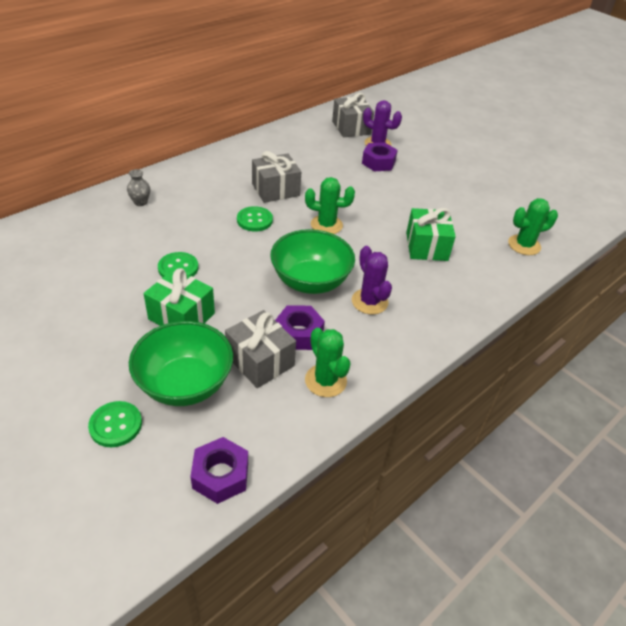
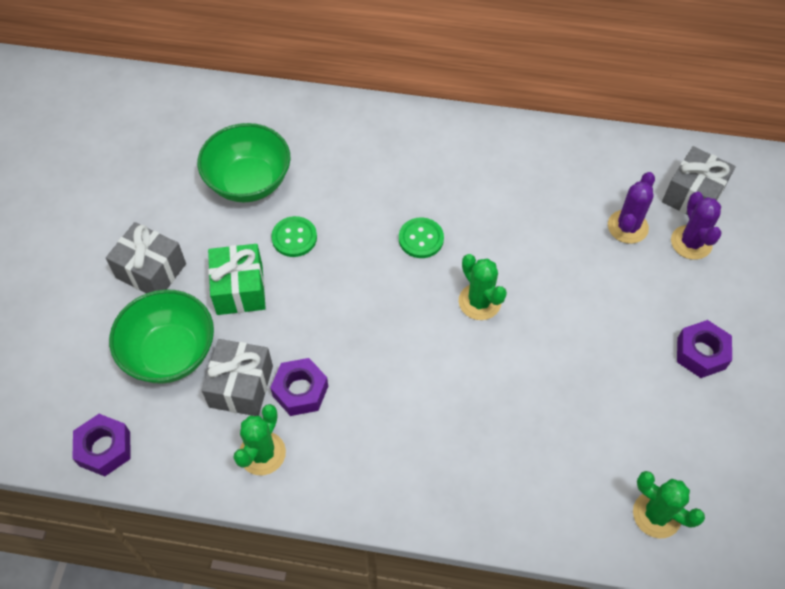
camera: 55 degrees right, 15 degrees up
green button [88,401,142,447] -> none
grey vase [127,169,150,206] -> none
grey gift [252,151,301,203] -> grey gift moved to [106,222,186,293]
green bowl [270,229,355,294] -> green bowl moved to [198,123,290,203]
purple cactus [352,246,392,314] -> purple cactus moved to [608,172,655,244]
purple nut [362,142,398,171] -> purple nut moved to [677,320,732,378]
green gift [406,208,456,261] -> none

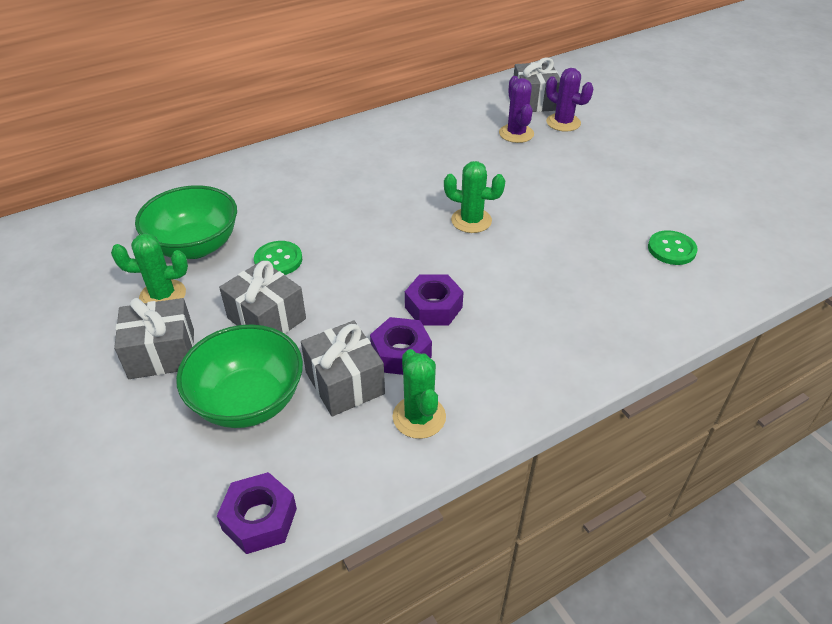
camera: 40 degrees left, 15 degrees down
green gift [208,244,266,315] -> grey gift [219,260,306,334]
green button [399,217,444,258] -> green button moved to [648,230,698,265]
green cactus [633,471,705,538] -> green cactus moved to [111,233,188,303]
purple nut [677,320,732,378] -> purple nut moved to [405,274,464,326]

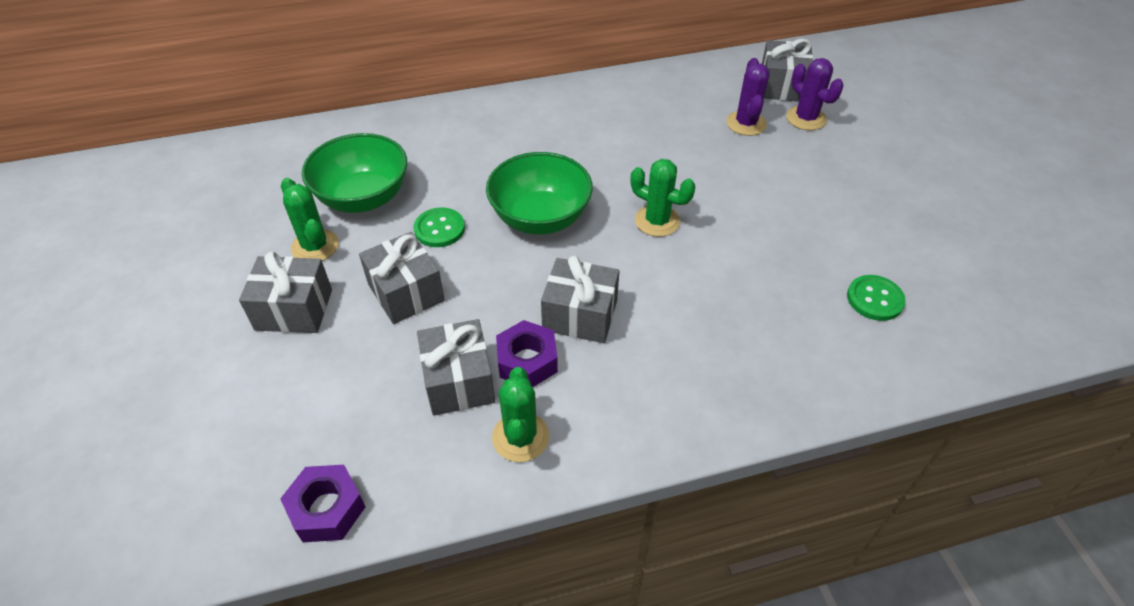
camera: 15 degrees right, 5 degrees up
green cactus [111,233,188,303] -> green cactus turned 45 degrees clockwise [281,178,339,261]
green bowl [176,324,303,428] -> green bowl moved to [486,152,593,235]
purple nut [405,274,464,326] -> grey gift [541,255,620,343]

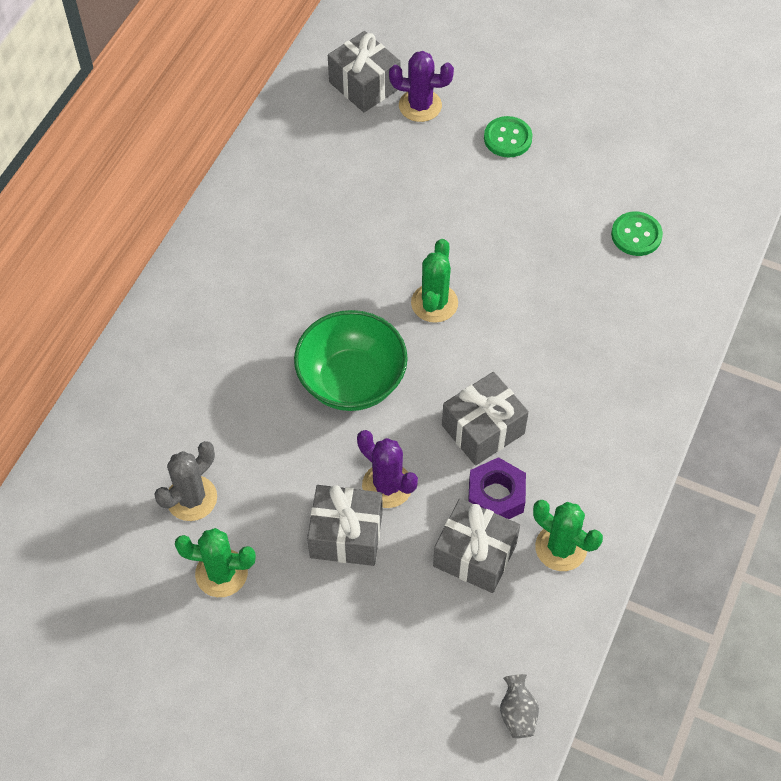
camera: 50 degrees left, 10 degrees up
grey gift [239,251,332,333] -> none
purple nut [280,465,365,542] -> grey vase [500,674,539,738]
green bowl [302,133,407,213] -> grey cactus [154,441,217,521]
green button [414,207,465,247] -> green button moved to [484,116,533,158]
green cactus [630,159,695,237] -> green cactus turned 60 degrees counterclockwise [411,239,458,323]
purple cactus [726,58,770,136] -> purple cactus moved to [357,430,418,508]

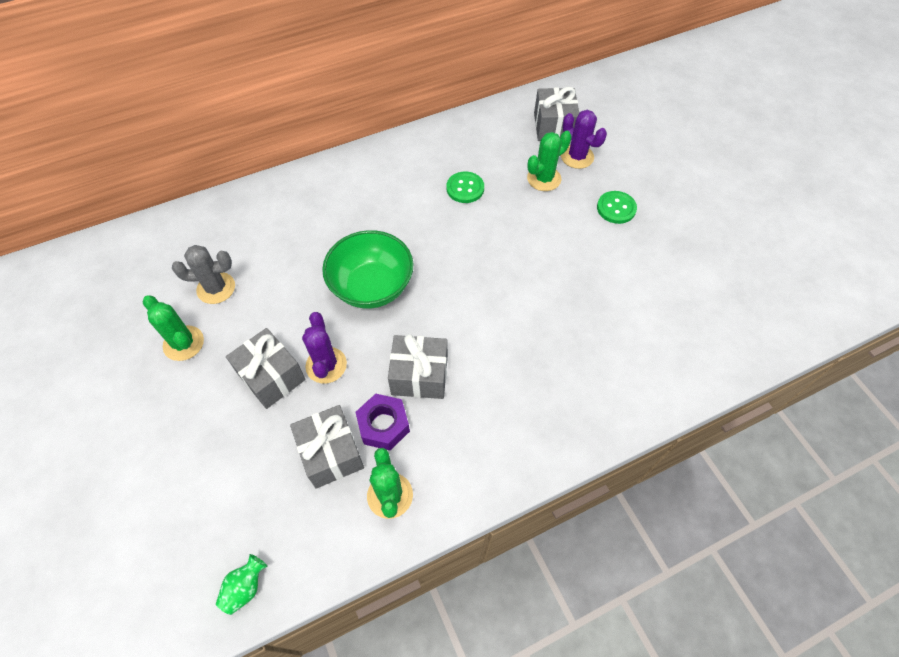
camera: 40 degrees right, 0 degrees up
green cactus [411,239,458,323] -> green cactus moved to [527,131,572,191]
grey vase [500,674,539,738] -> green vase [216,554,267,615]
green button [611,212,663,256] -> green button moved to [446,172,484,203]

